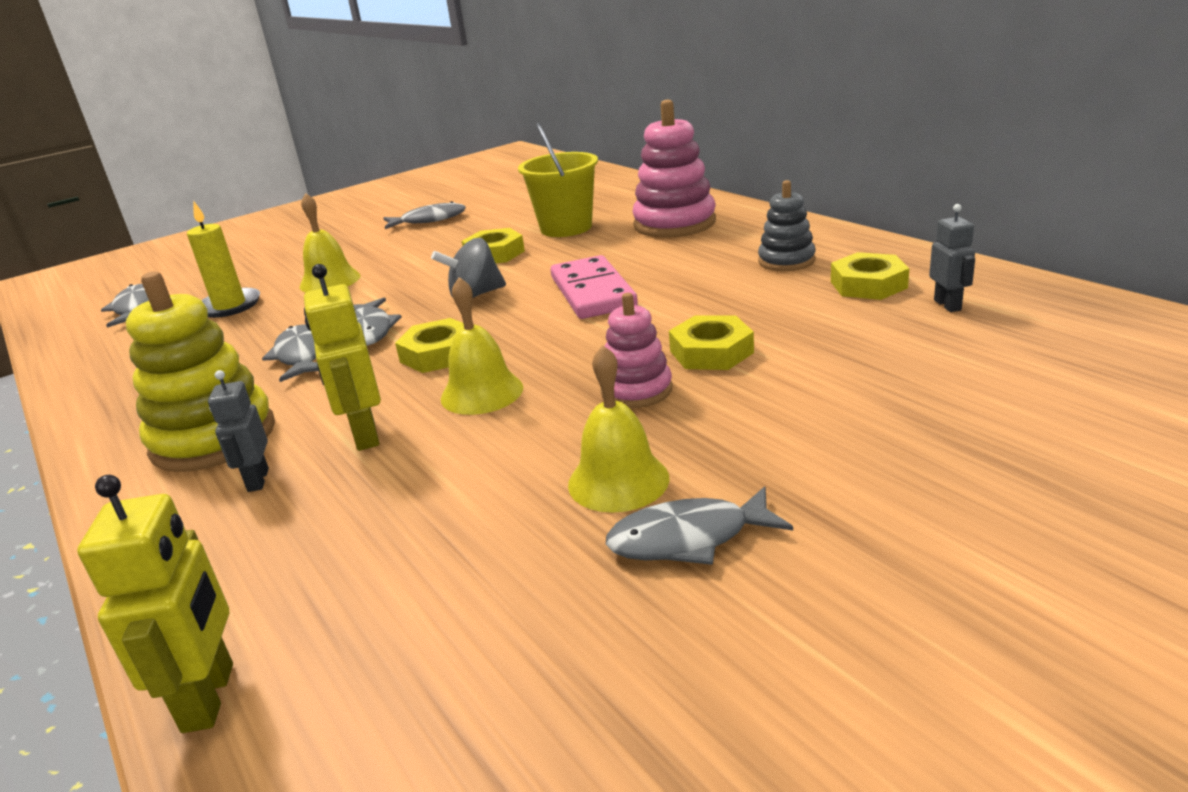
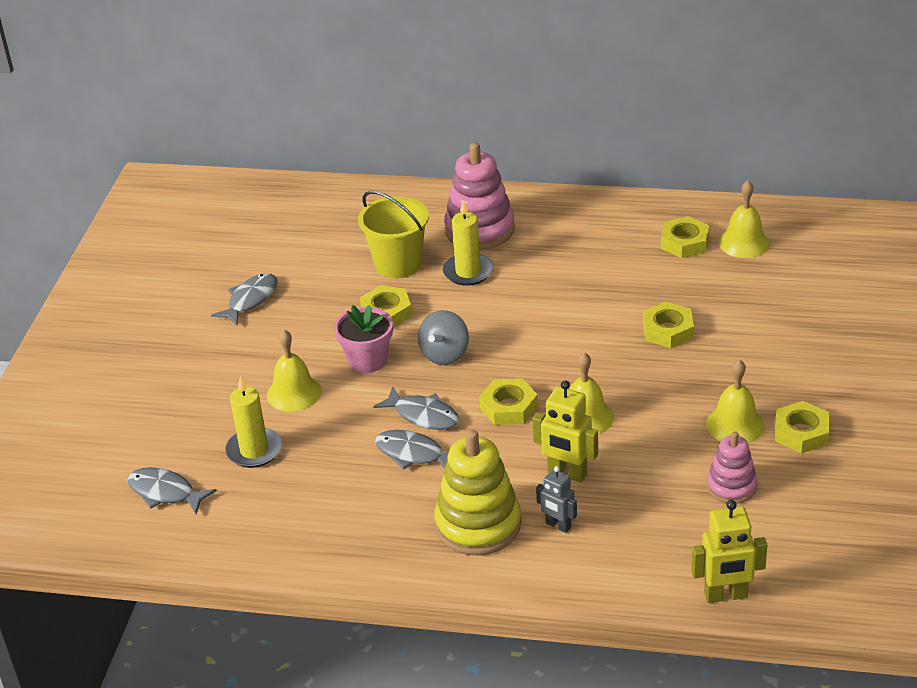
camera: 45 degrees left, 10 degrees up
yellow robot [77,475,233,733] -> yellow robot turned 135 degrees clockwise [691,500,767,603]
pink domino [550,255,638,319] -> none
pink stacking toy [600,293,673,408] -> pink stacking toy moved to [707,431,758,504]
grey fish [606,486,793,565] -> yellow nut [775,401,830,454]
grey stacking toy [758,180,816,271] -> none
grey robot [929,204,975,312] -> yellow bell [719,181,770,258]
none -> pink flower pot [334,305,393,373]
none -> yellow candle [443,200,493,286]

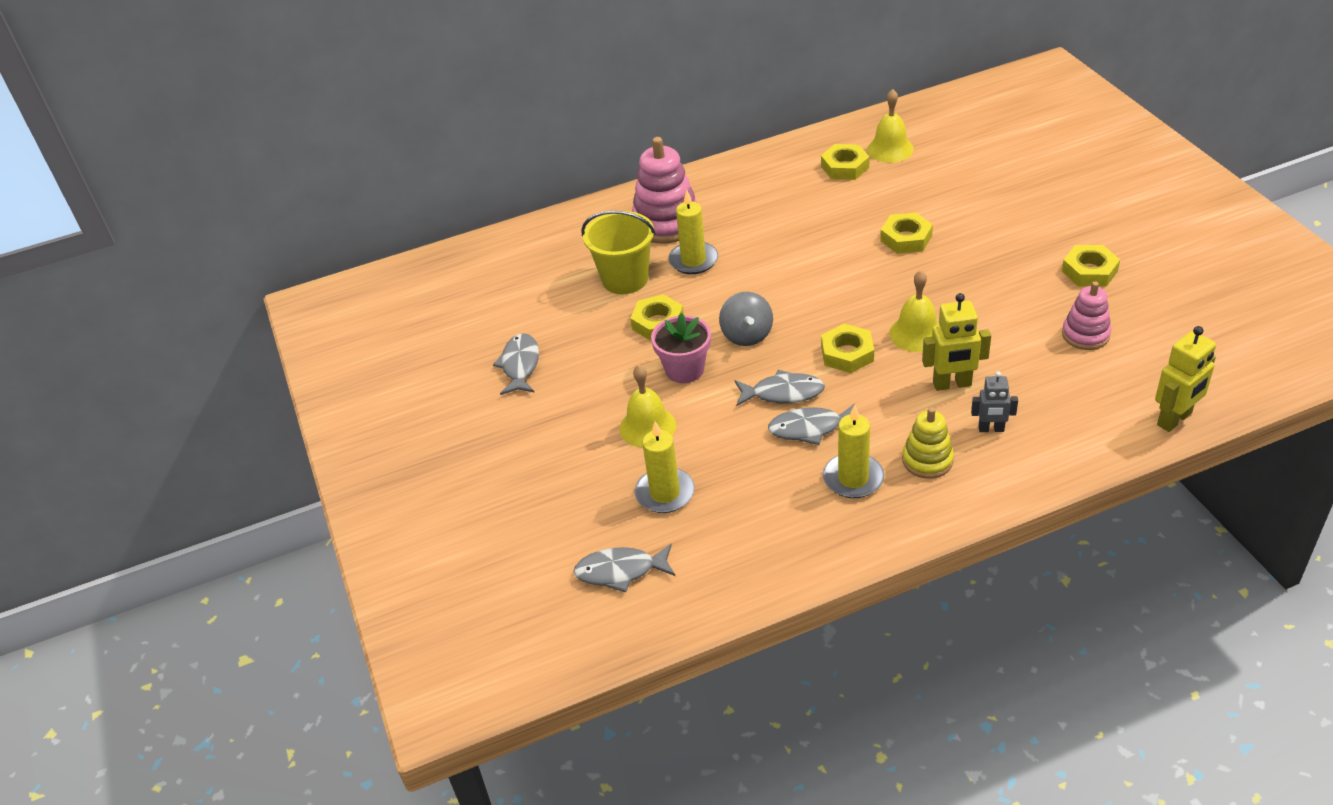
camera: 30 degrees left, 5 degrees up
yellow stacking toy [434,429,521,555] -> yellow stacking toy [902,407,954,479], size x0.59
yellow bell [706,359,764,443] -> none
none -> yellow candle [823,405,884,498]

